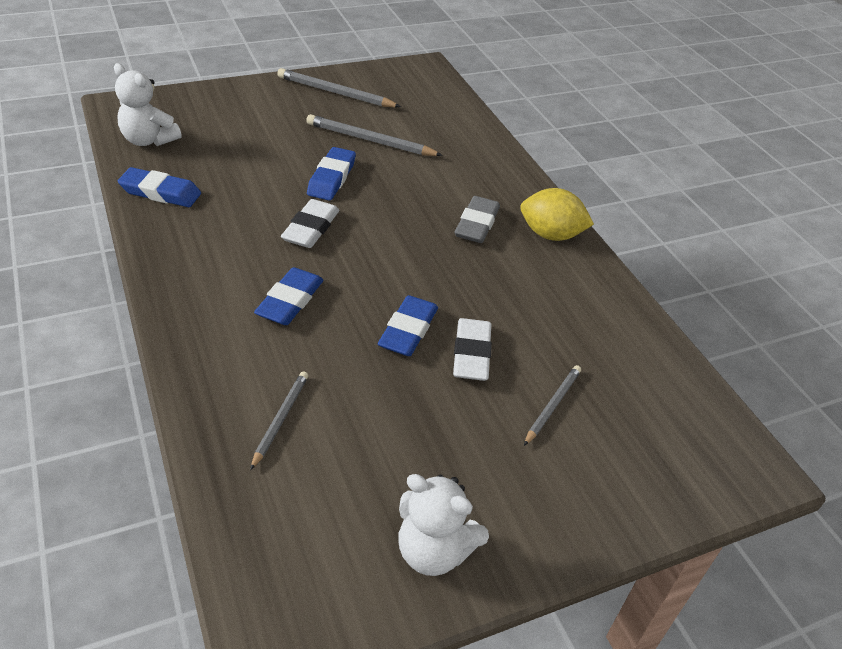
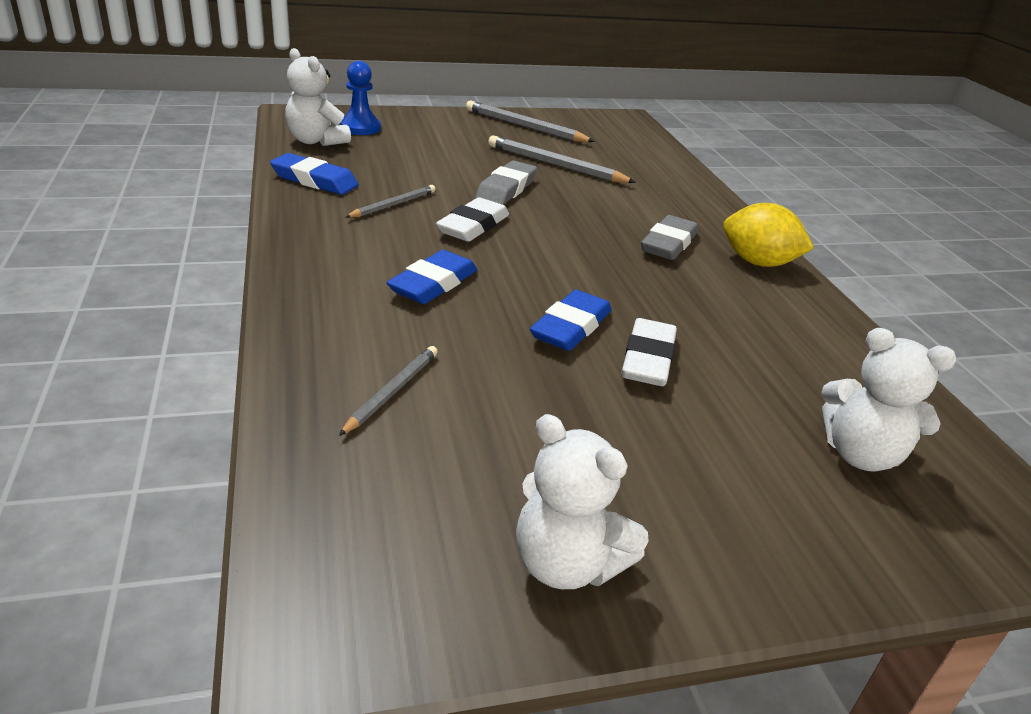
camera: 10 degrees right, 10 degrees down
blue eraser [307,147,356,201] -> grey eraser [475,160,537,205]
grey pencil [524,365,581,446] -> grey pencil moved to [346,185,436,218]
none -> blue pawn [340,61,381,135]
none -> white teddy bear [821,328,956,472]

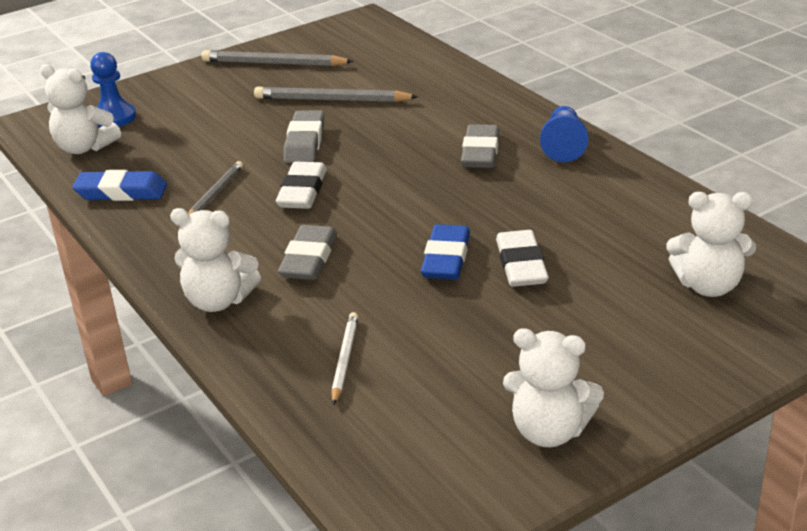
camera: 15 degrees left, 0 degrees up
grey pencil [339,346,438,436] -> white pencil [332,312,358,405]
blue eraser [387,250,477,304] -> grey eraser [278,225,337,280]
yellow lemon [723,203,814,267] -> blue pawn [540,106,588,162]
none -> white teddy bear [170,208,261,312]

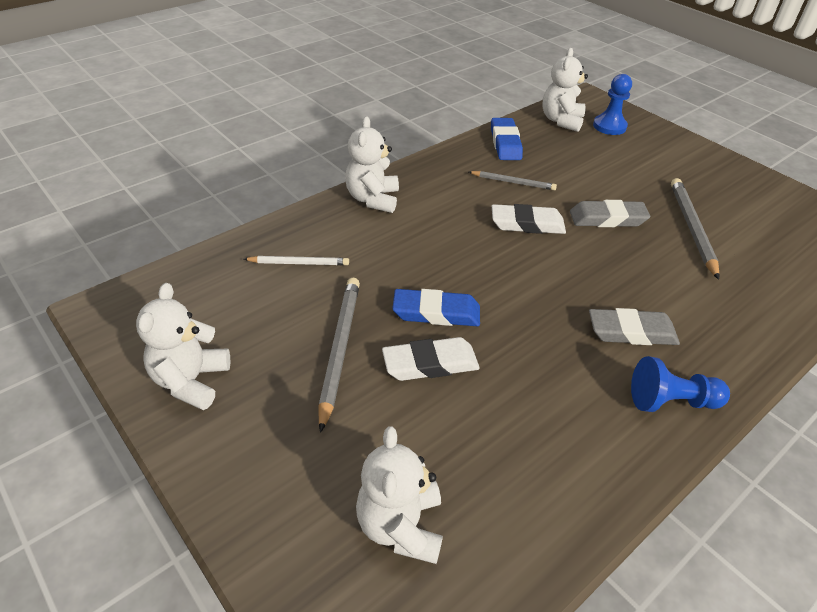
camera: 80 degrees right, 10 degrees up
grey pencil [201,50,354,66] -> grey pencil moved to [318,278,360,433]
grey eraser [278,225,337,280] -> none

